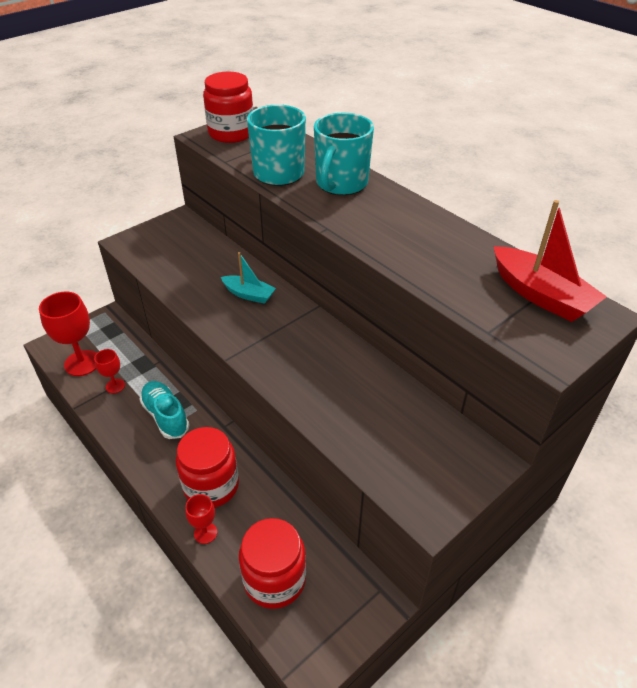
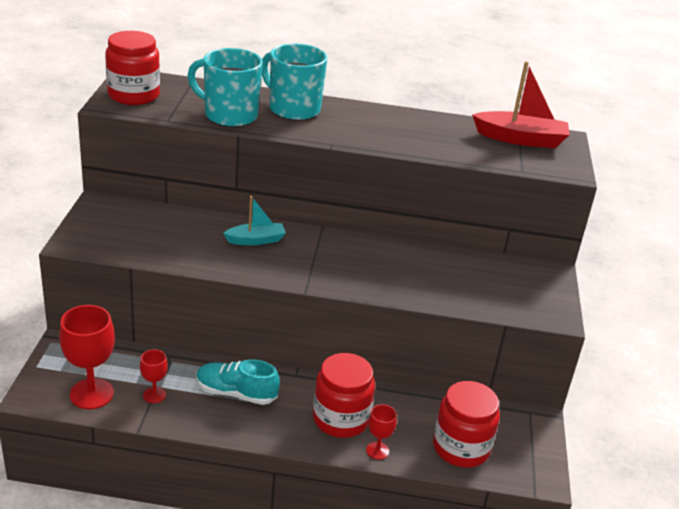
camera: 45 degrees left, 10 degrees down
turquoise mug [314,113,374,195] -> turquoise mug turned 150 degrees clockwise [262,44,327,121]

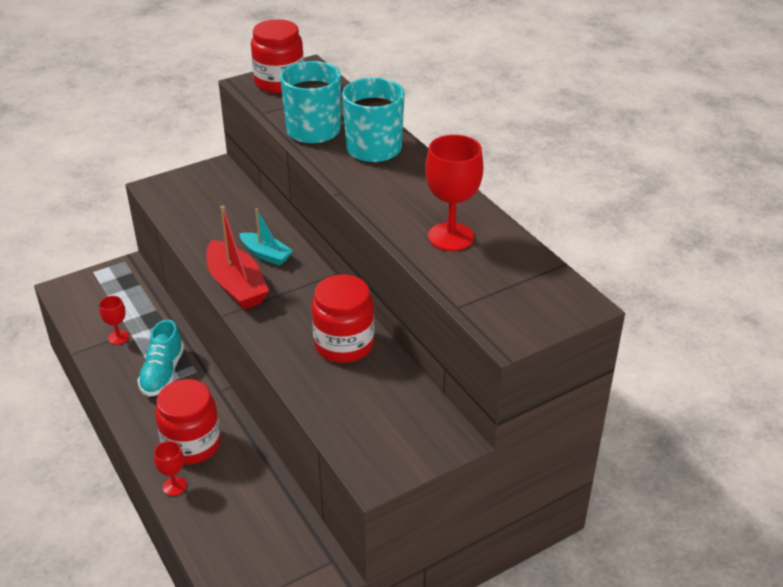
camera: 55 degrees right, 5 degrees up
red goblet [59,305,115,409] -> red goblet moved to [425,135,483,251]
turquoise shoe [196,359,280,405] -> turquoise shoe turned 150 degrees counterclockwise [137,319,184,397]
red jar [433,381,500,468] -> red jar moved to [311,274,374,363]
red boat [472,61,570,148] -> red boat moved to [206,206,269,310]

